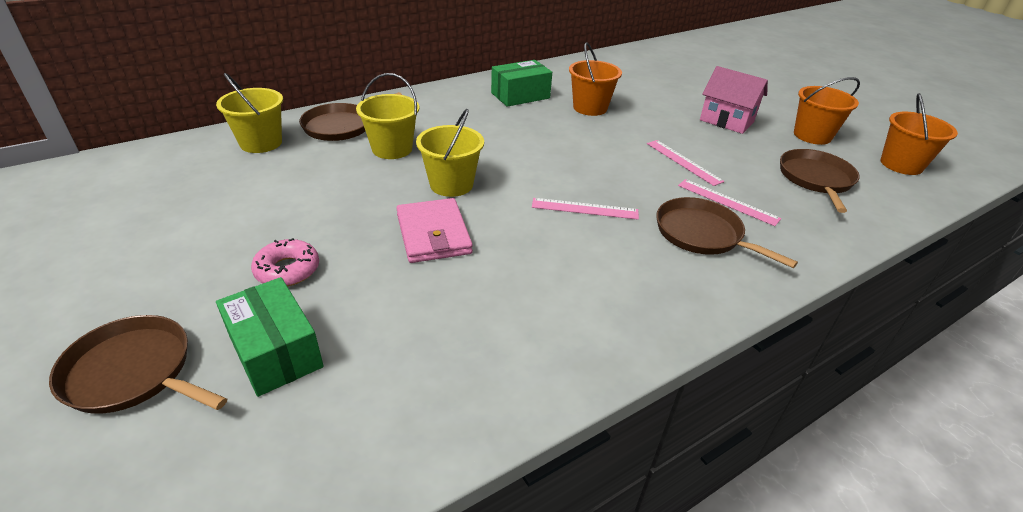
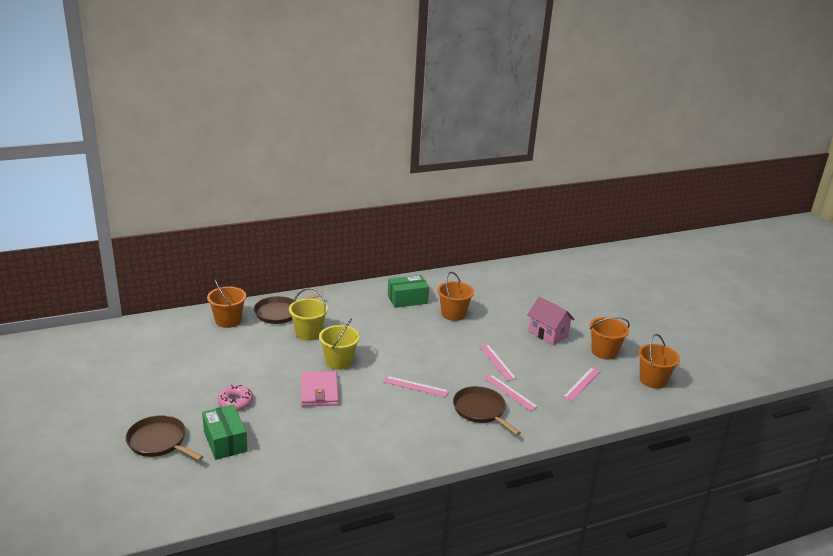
camera: 10 degrees right, 10 degrees down
yellow bucket [216,73,283,153] -> orange bucket [207,279,246,328]
brown pan [780,149,860,213] -> pink ruler [563,367,600,401]

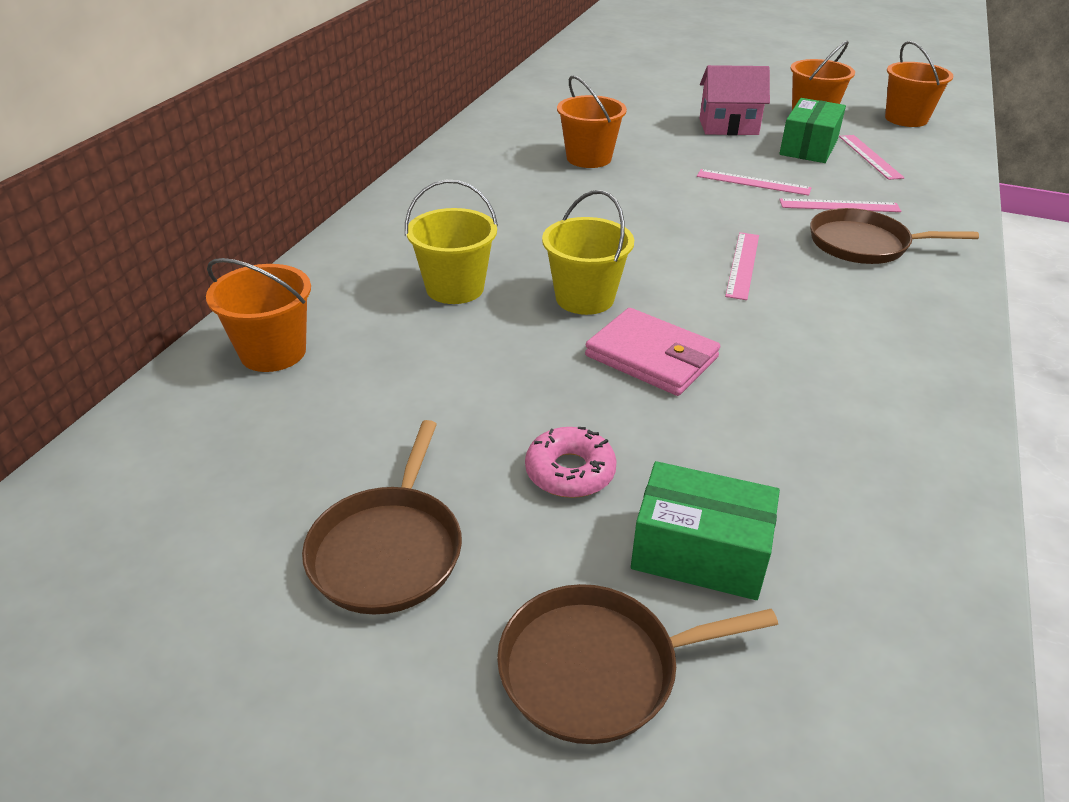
camera: 45 degrees left, 10 degrees up
brown pan [254,292,323,324] -> brown pan moved to [302,420,462,615]
pink ruler [383,376,449,397] -> pink ruler turned 45 degrees counterclockwise [725,232,759,300]
green box [388,275,429,308] -> green box moved to [779,98,846,163]

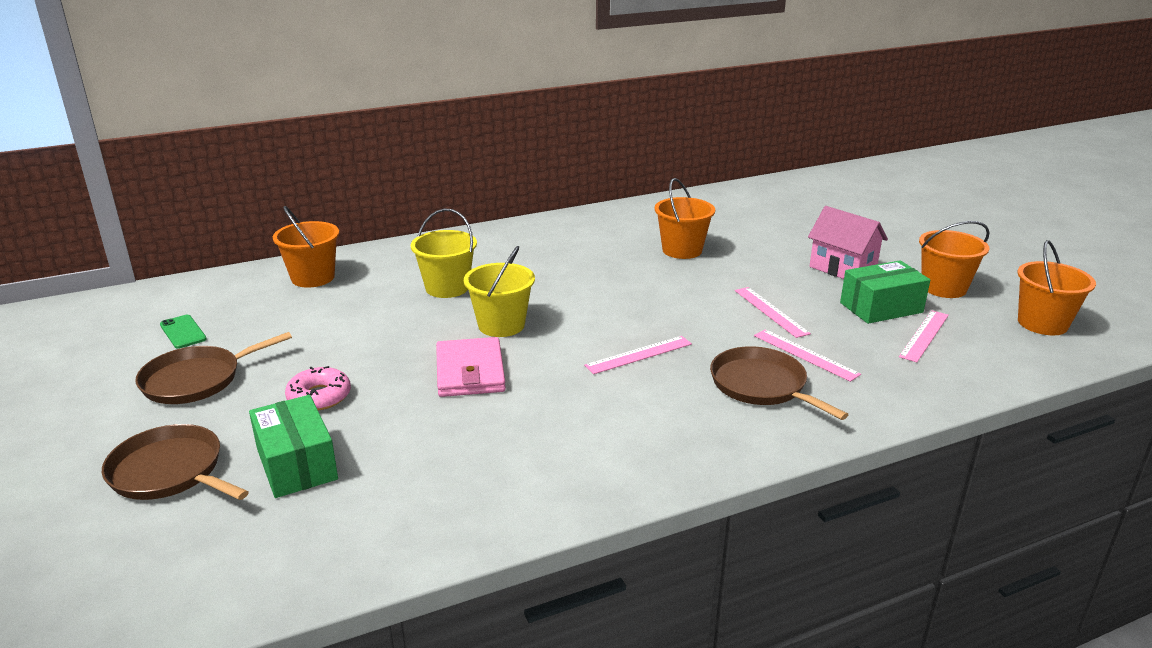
camera: 45 degrees right, 10 degrees down
none -> green phone [160,315,207,349]

